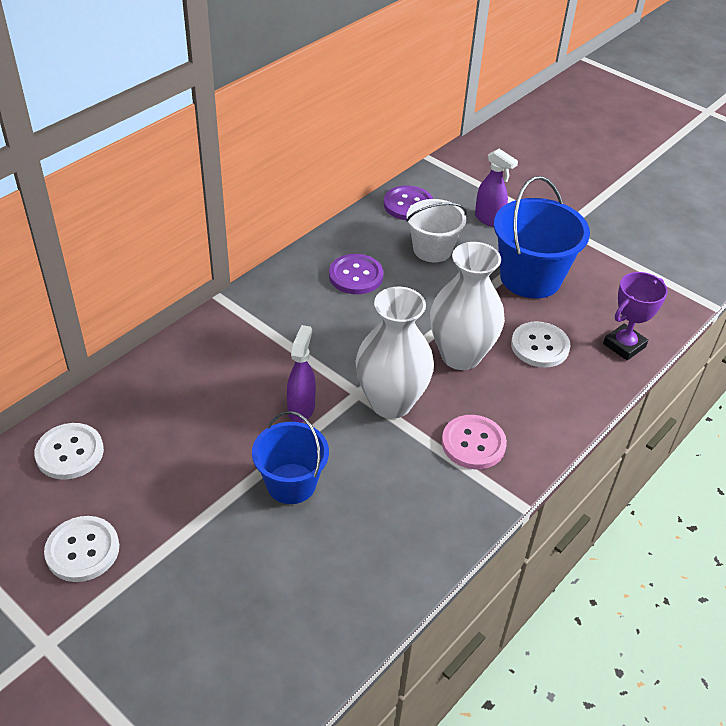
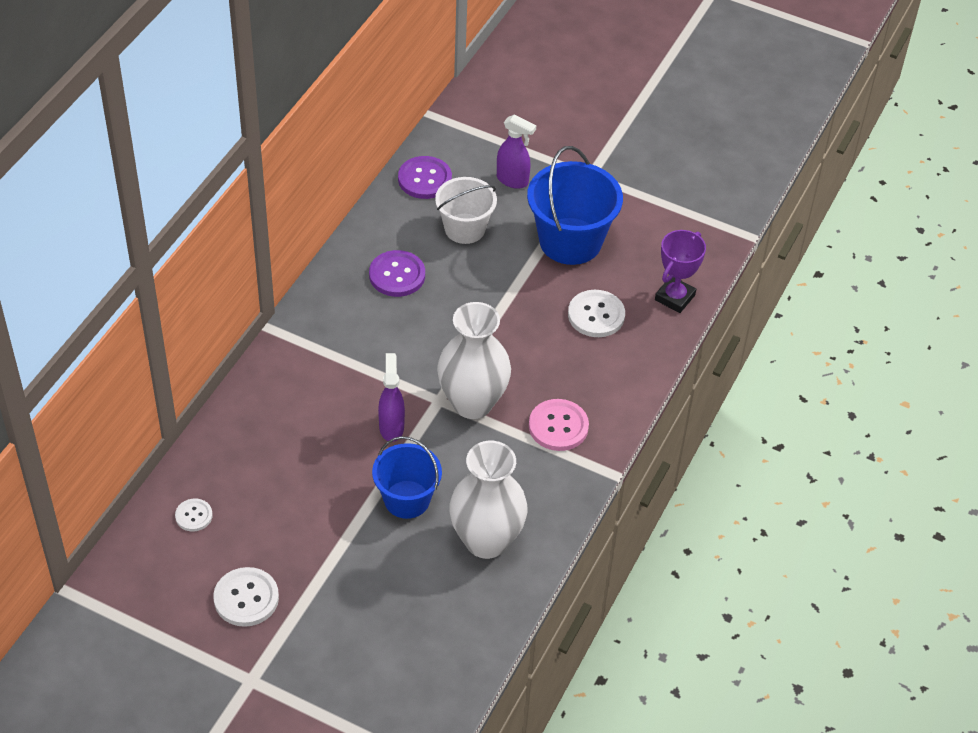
camera: 15 degrees left, 5 degrees up
white button [34,423,104,480] -> white button [175,499,213,531], size x0.59
white vase [430,242,505,370] -> white vase moved to [449,441,528,559]

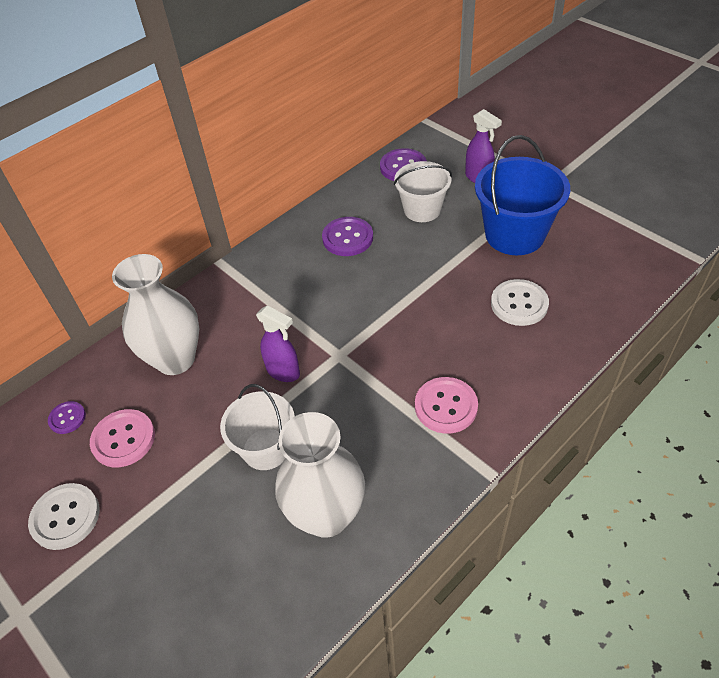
camera: 25 degrees right, 0 degrees up
white button [175,499,213,531] -> purple button [48,401,86,434]
blue bucket [372,436,442,519] -> white bucket [220,384,295,470]
purple spray bottle [378,353,405,442] -> purple spray bottle turned 105 degrees clockwise [256,305,300,382]
white vase [437,302,511,419] -> white vase moved to [112,254,200,375]
purple trophy [655,230,706,313] -> none
none -> pink button [90,409,155,467]

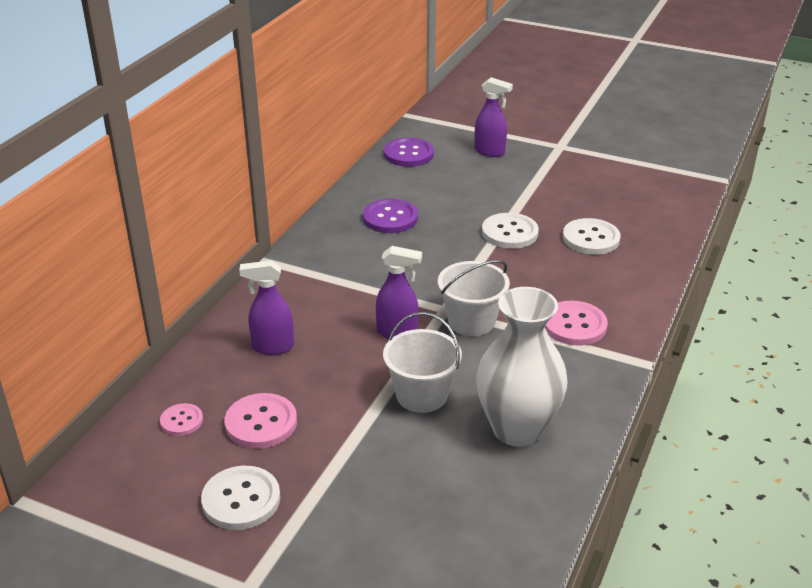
camera: 25 degrees left, 15 degrees down
purple button [48,401,86,434] -> pink button [160,403,203,436]
white vase [112,254,200,375] -> purple spray bottle [239,260,294,355]
white bucket [394,161,452,222] -> white bucket moved to [438,260,510,336]
blue bucket [475,135,570,255] -> none
none -> white button [482,213,539,249]

